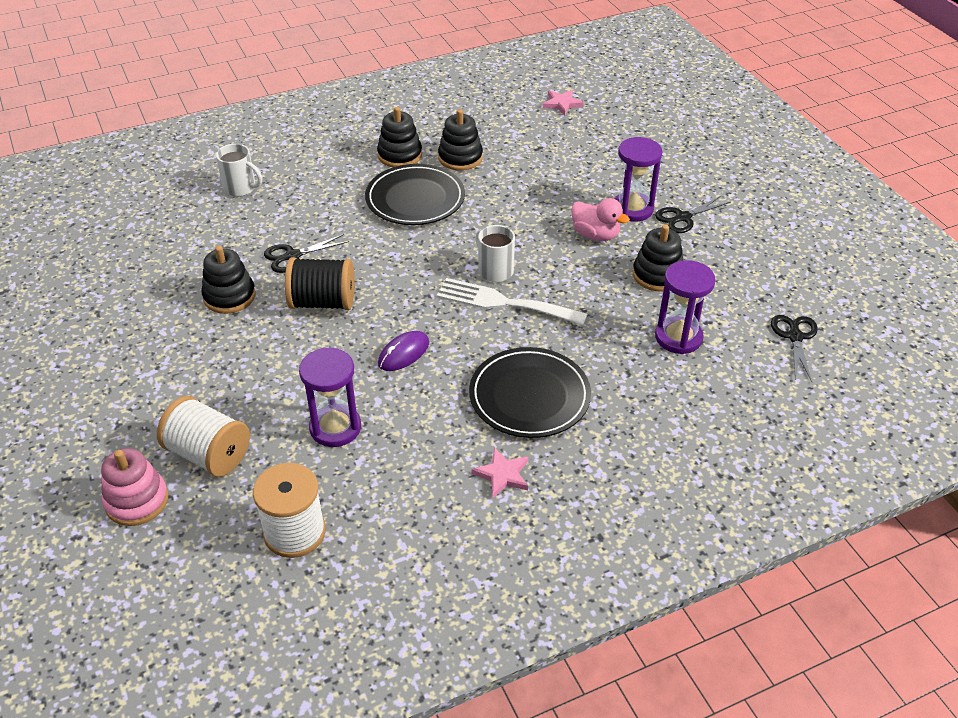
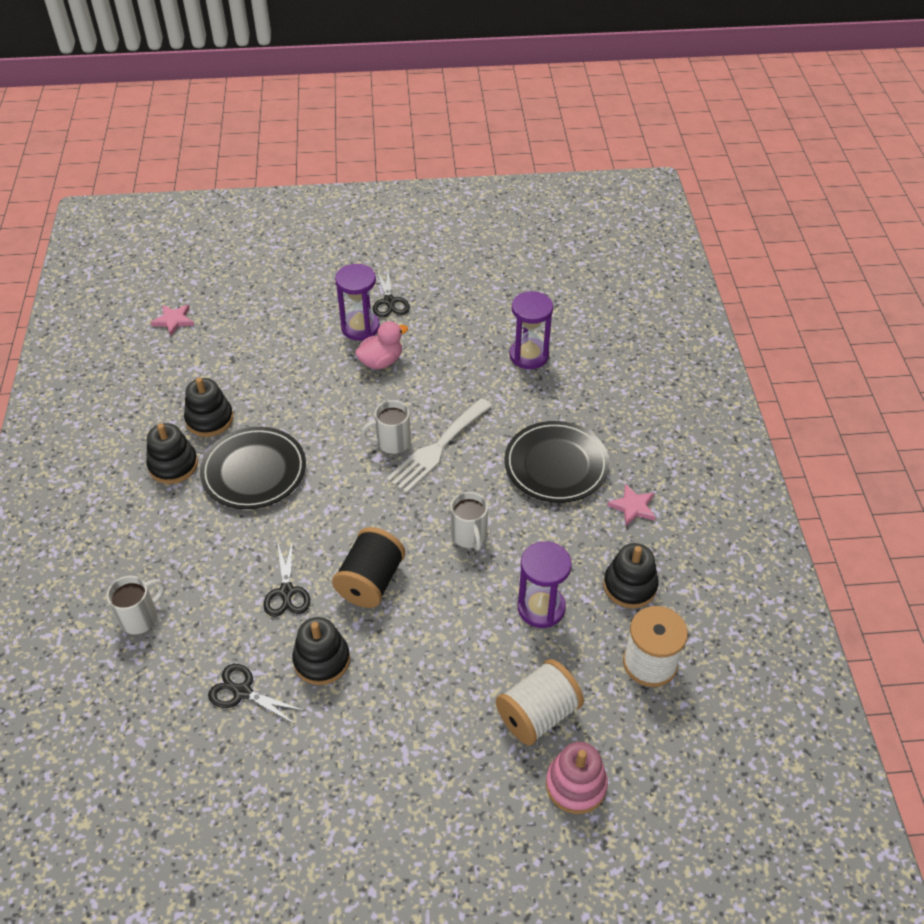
camera: 70 degrees left, 5 degrees up
purple mouse [378,331,429,371] -> white mug [450,492,488,551]
black stacking toy [633,225,684,292] -> black stacking toy moved to [603,543,659,608]
black scissors [771,315,818,382] -> black scissors moved to [208,664,305,725]

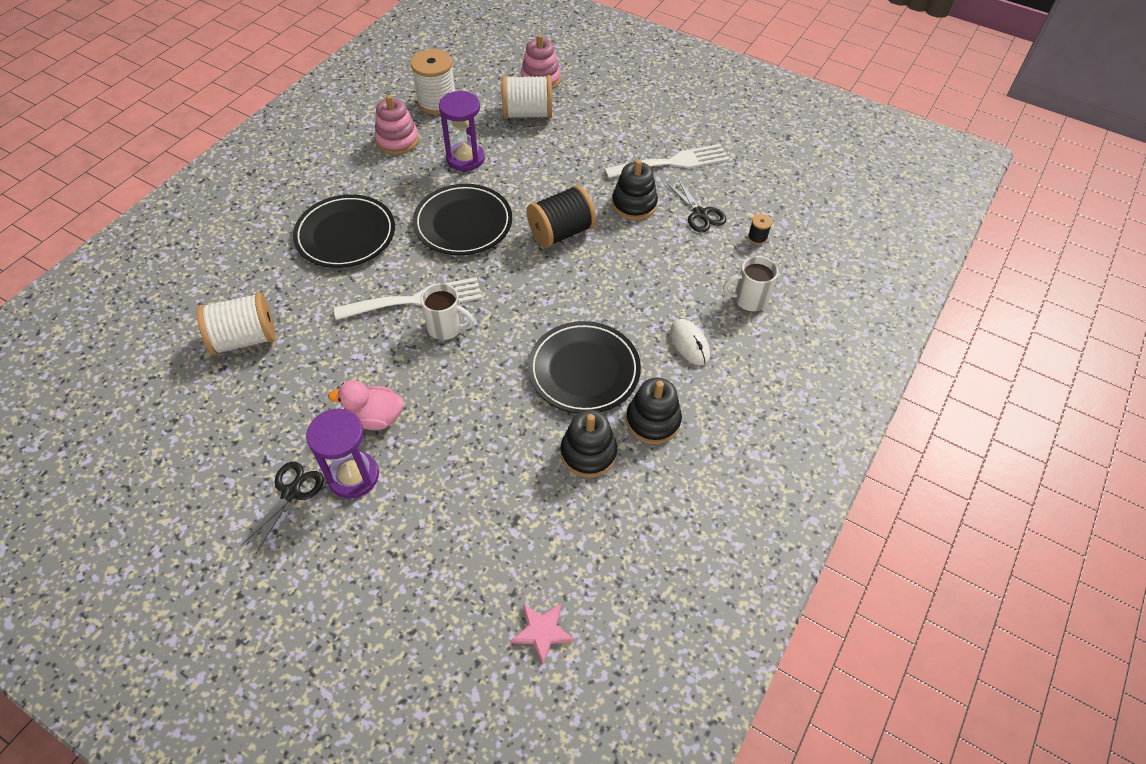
camera: 145 degrees left, 5 degrees up
black scissors [264,540,310,617] -> none
white mug [450,492,488,551] -> black plate [413,184,512,255]
purple hourglass [509,291,553,369] -> white spool [197,292,276,355]
black stacking toy [603,543,659,608] -> pink stacking toy [374,95,419,154]
pink star [607,484,656,526] -> none
none -> white fork [604,144,729,179]
none -> white mouse [670,319,710,365]
none -> black spool [748,214,772,245]

